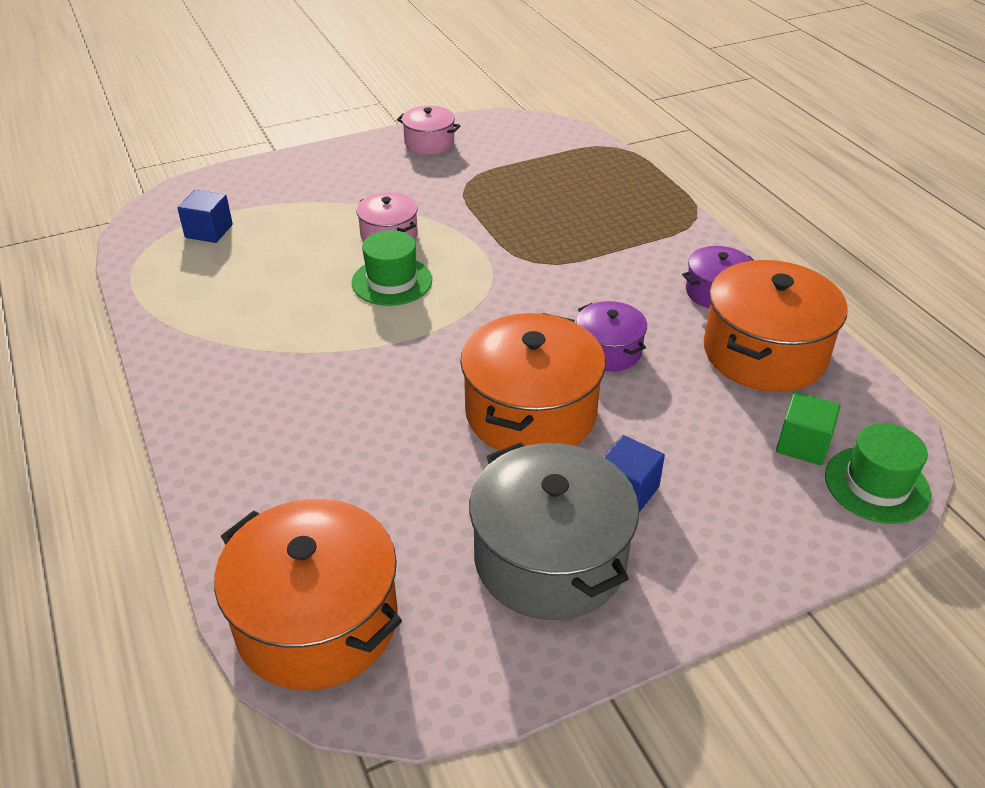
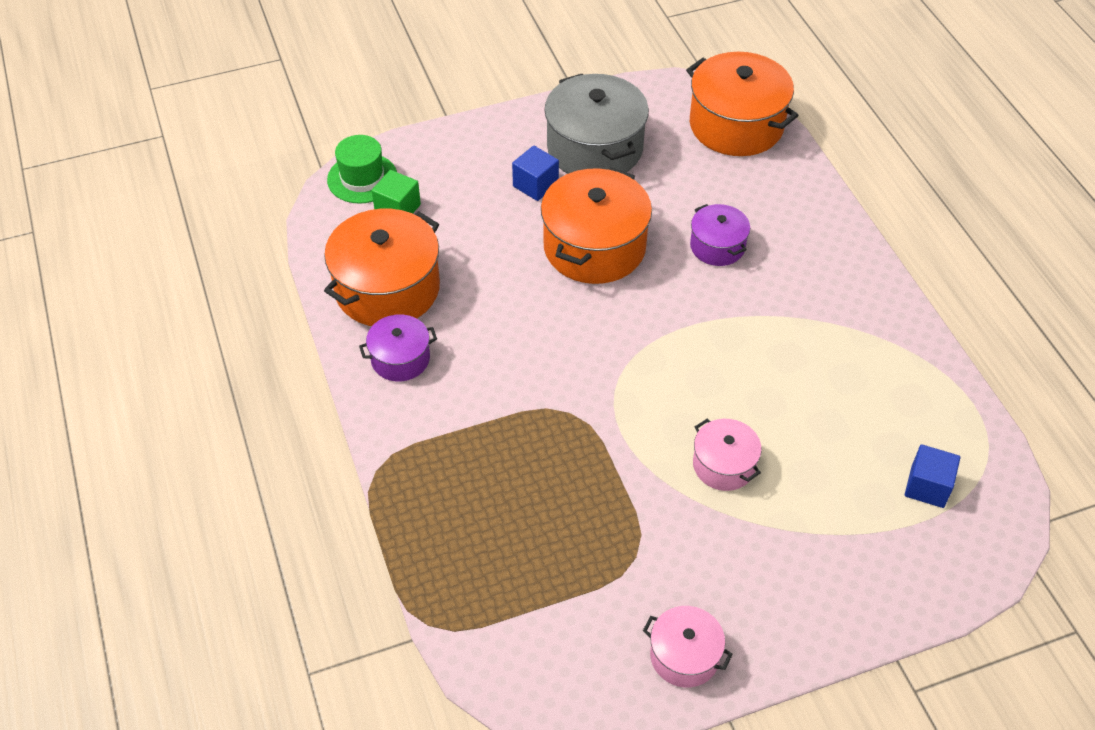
camera: 175 degrees left, 10 degrees up
green hat [352,230,432,306] -> none
purple pot [576,301,647,372] -> purple pot moved to [690,204,750,266]

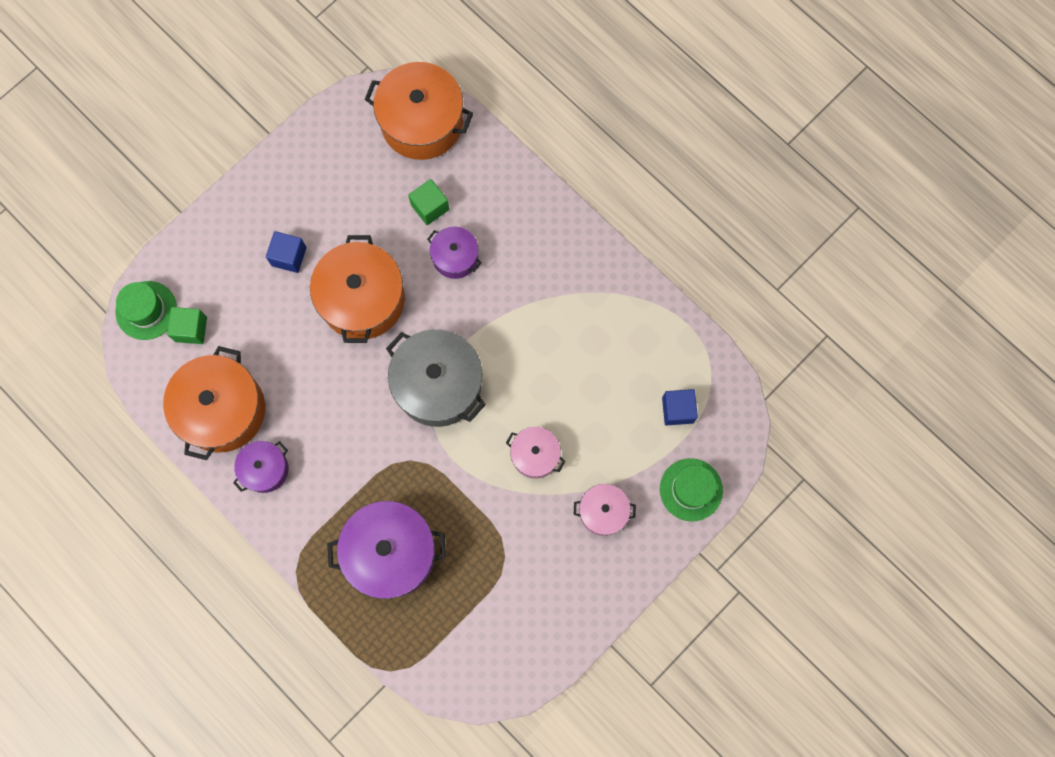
camera: 25 degrees left, 25 degrees up
grey pot [544,74,649,174] -> grey pot moved to [386,329,486,427]
pink pot [643,606,733,687] -> pink pot moved to [574,484,636,536]
none -> purple pot [327,501,446,599]
none -> green cube [408,179,449,225]
none -> green hat [660,458,723,521]

